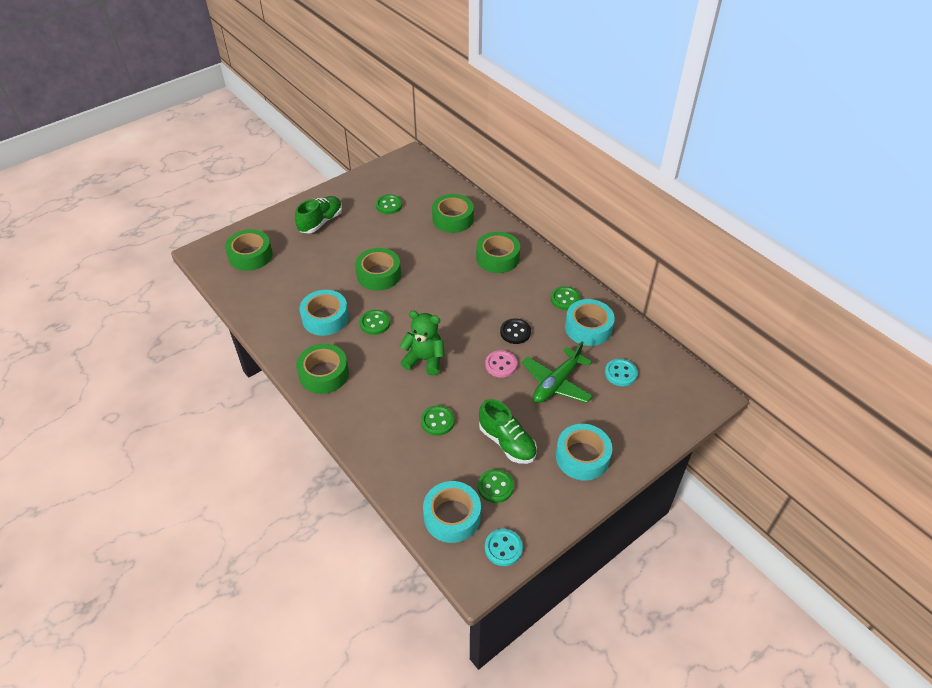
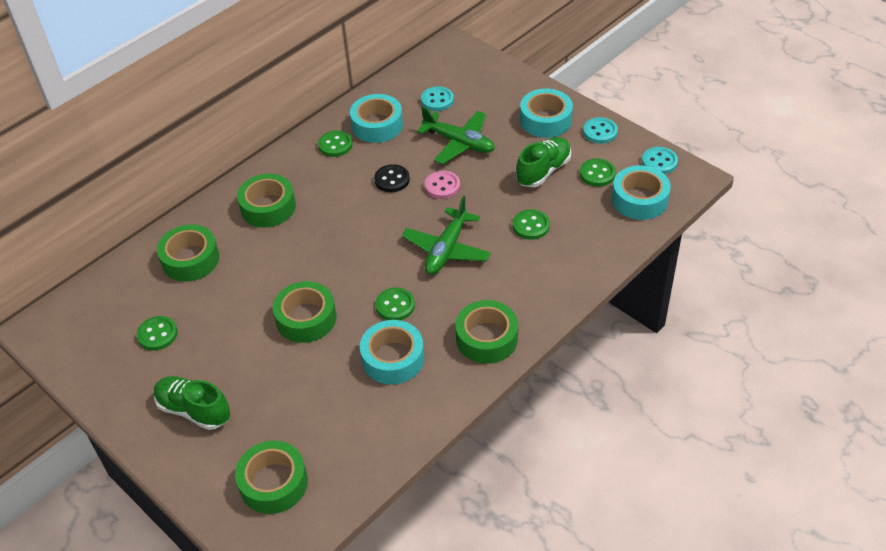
camera: 95 degrees left, 0 degrees up
green teddy bear [400,311,445,376] -> green plane [402,196,491,275]
none -> turquoise button [583,117,618,144]

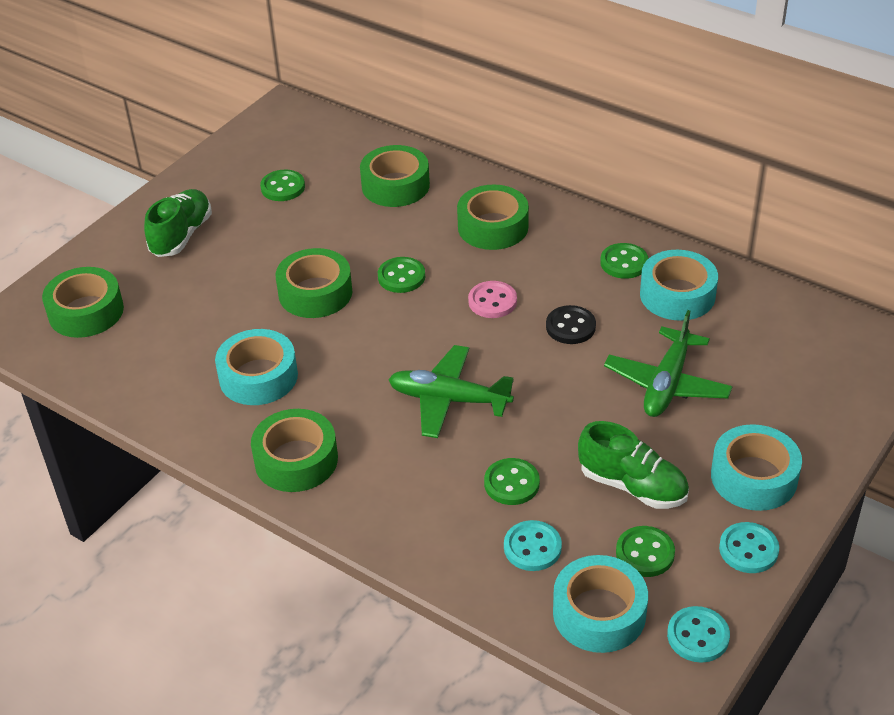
camera: 80 degrees right, 5 degrees down
green button [375,288,415,320] -> green button moved to [378,257,425,293]
turquoise button [421,86,454,111] -> turquoise button moved to [504,520,562,571]
pink button [425,171,460,199] -> pink button moved to [468,281,517,318]

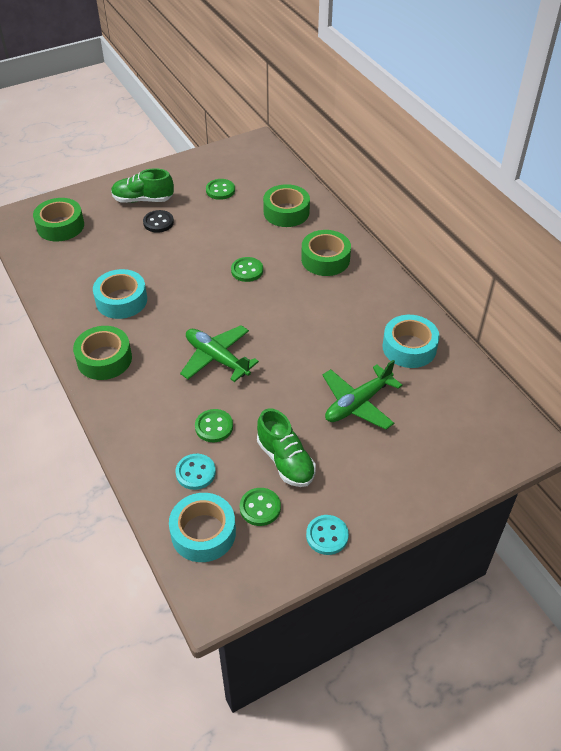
camera: 25 degrees right, 5 degrees up
green shoe [144,189,212,257] -> green shoe turned 135 degrees counterclockwise [111,168,174,203]
green tape [276,248,352,318] -> none
pink button [468,281,517,318] -> none
black button [546,305,596,344] -> black button moved to [143,210,174,233]
green button [600,243,648,279] -> none
turquoise button [667,606,730,663] -> none
turquoise tape [711,424,802,511] -> none

